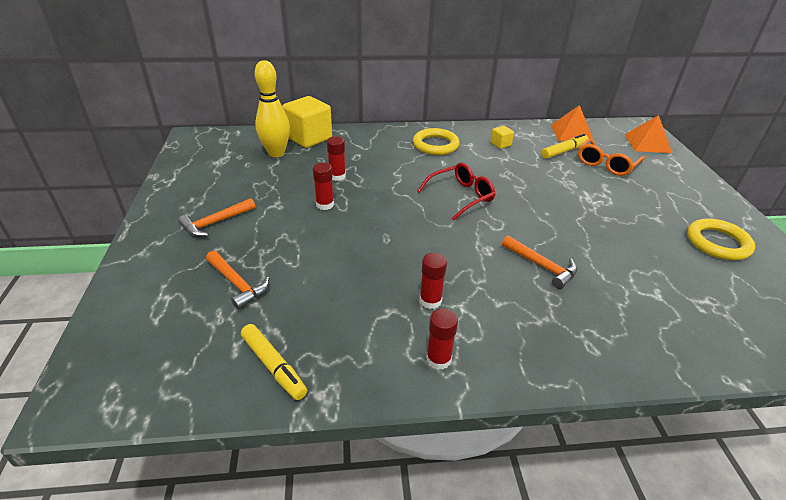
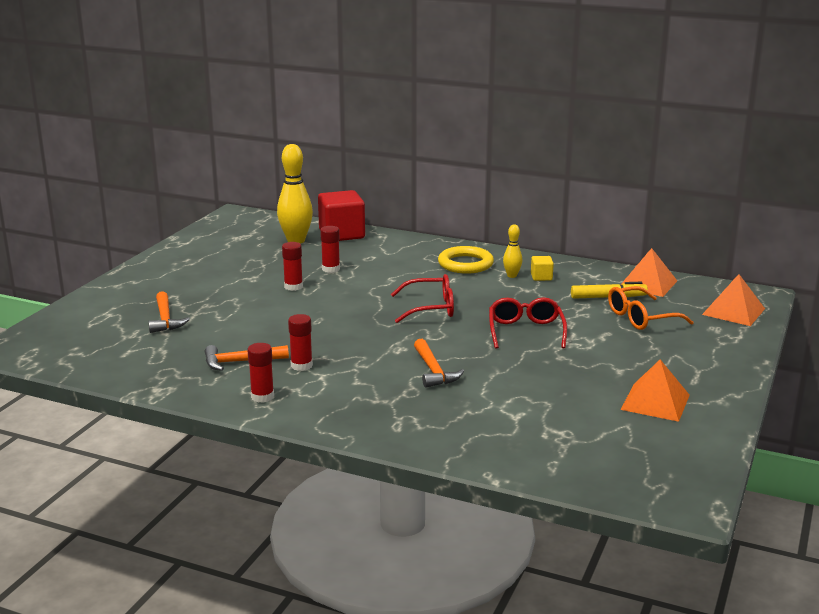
camera: 30 degrees right, 15 degrees down
orange hammer [178,198,255,237] -> orange hammer moved to [205,345,289,371]
yellow marker [241,324,307,400] -> none
yellow cube [282,96,332,148] -> red cube [318,190,365,241]
yellow ring [687,218,755,260] -> orange pyramid [621,359,690,422]
none -> red glasses [489,297,567,348]
none -> yellow bowling pin [503,224,522,278]

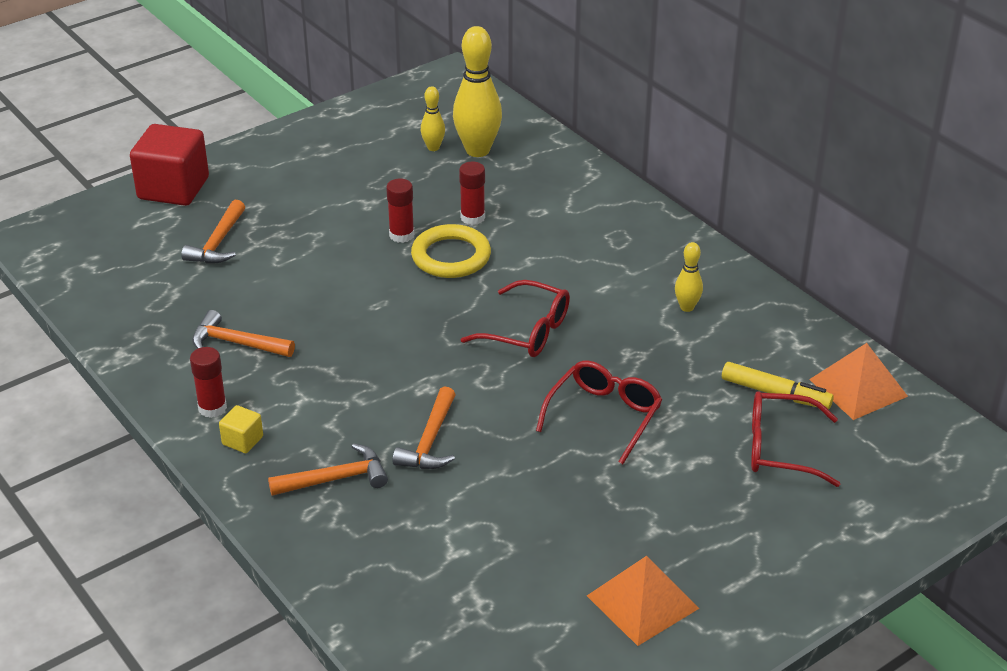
camera: 30 degrees right, 15 degrees up
red glue stick [288,314,313,371] -> none
red cube [318,190,365,241] -> red cube moved to [130,124,209,206]
yellow ring [438,246,494,274] -> yellow ring moved to [411,224,491,278]
yellow cube [531,256,554,281] -> yellow cube moved to [219,405,263,453]
orange glasses [608,286,694,330] -> red glasses [751,391,840,487]
orange pyramid [702,274,765,326] -> none
none -> orange hammer [268,443,388,496]
none -> yellow bowling pin [421,86,445,151]

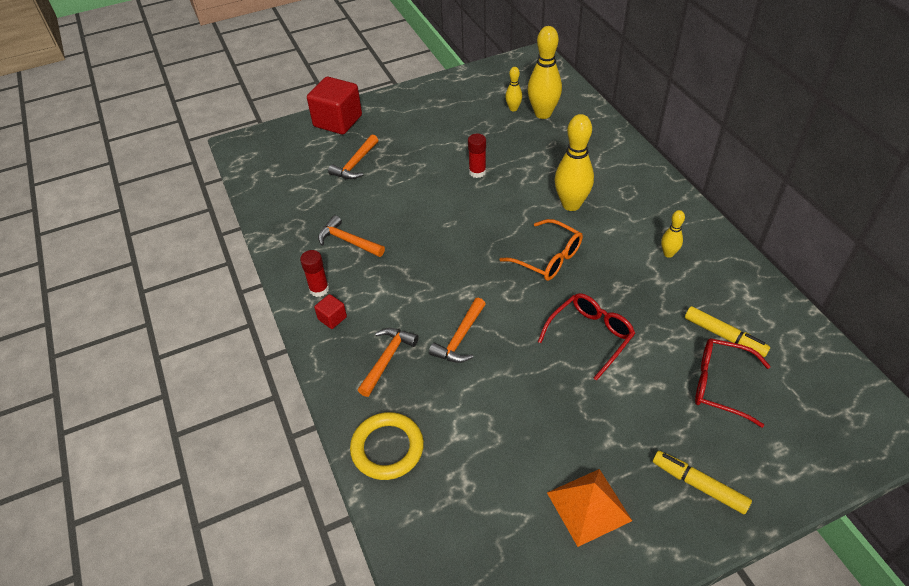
camera: 15 degrees right, 10 degrees up
yellow cube [219,405,263,453] -> red cube [314,294,347,329]
orange hammer [268,443,388,496] -> orange hammer turned 60 degrees counterclockwise [358,328,419,397]
yellow ring [411,224,491,278] -> yellow ring moved to [350,412,424,480]
red glue stick [459,162,485,225] -> none
red glasses [461,280,570,357] -> orange glasses [499,219,583,281]
orange pyramid [809,343,908,420] -> none
none -> yellow bowling pin [555,114,594,211]
none -> yellow marker [653,451,752,514]

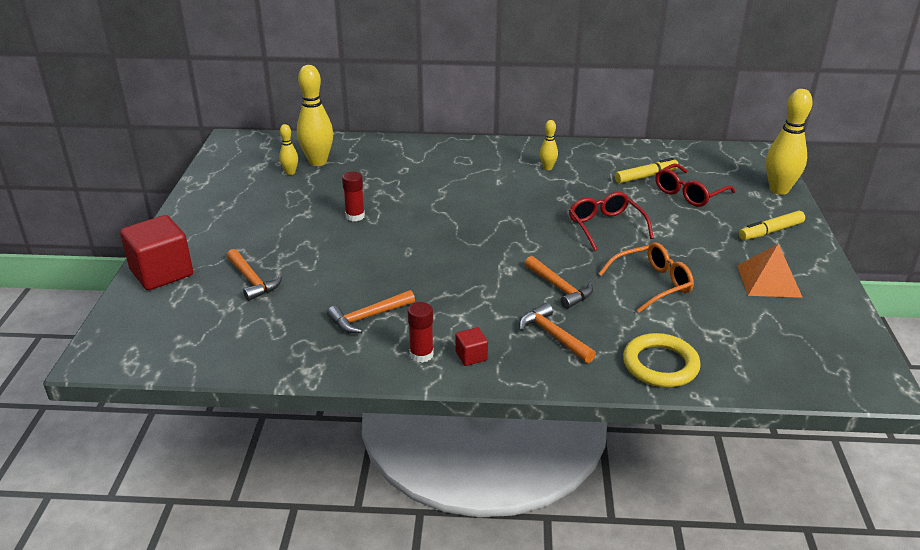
camera: 65 degrees left, 15 degrees down
orange glasses [499,219,583,281] -> orange glasses moved to [599,242,694,313]
yellow bowling pin [555,114,594,211] -> yellow bowling pin moved to [766,89,813,195]

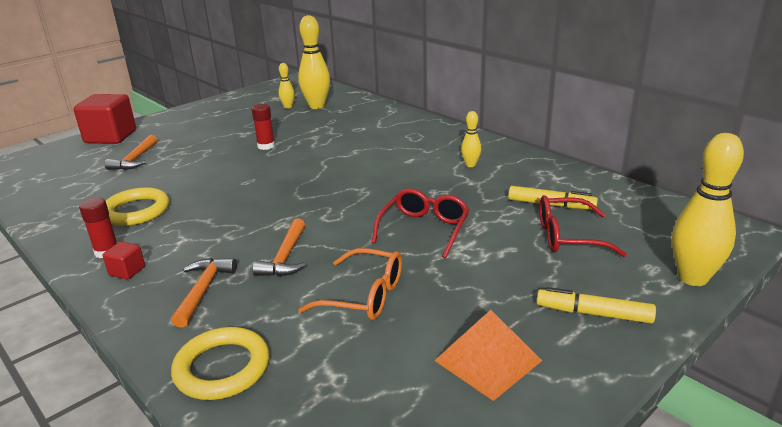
camera: 45 degrees right, 5 degrees down
orange hammer [327,290,415,333] -> yellow ring [106,187,169,226]

